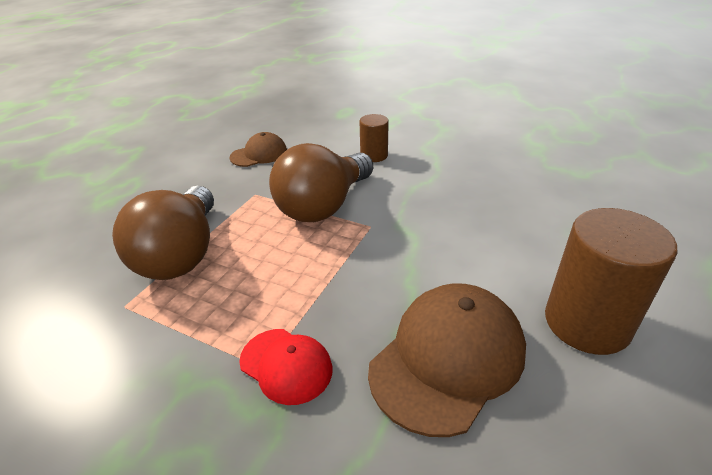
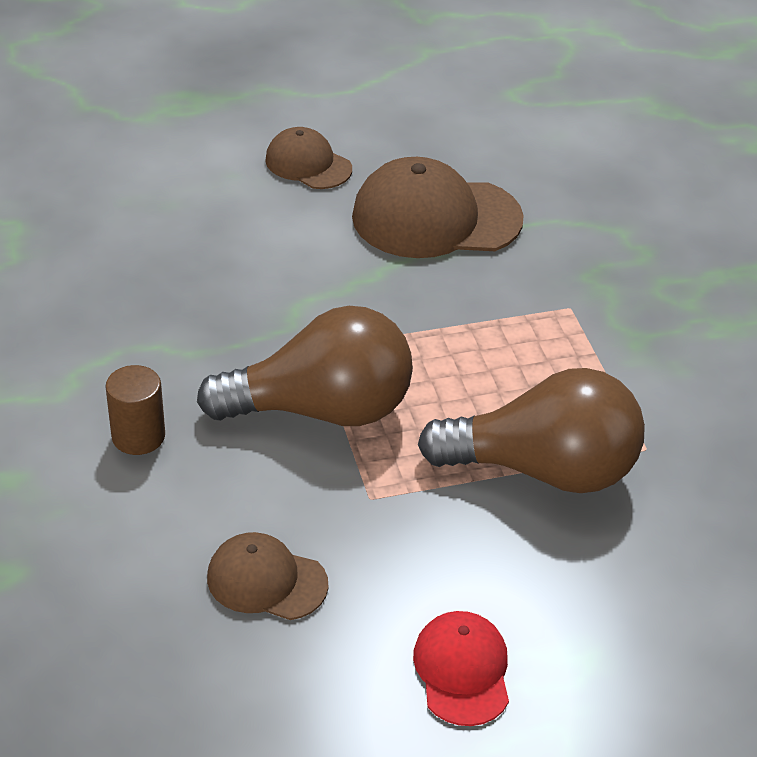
camera: 135 degrees left, 5 degrees up
brown light bulb [112,186,214,280] -> brown light bulb turned 45 degrees clockwise [418,368,645,493]
red cap [239,329,333,405] -> red cap moved to [413,611,509,726]
brown cylinder [545,208,678,355] -> brown cap [265,127,352,189]

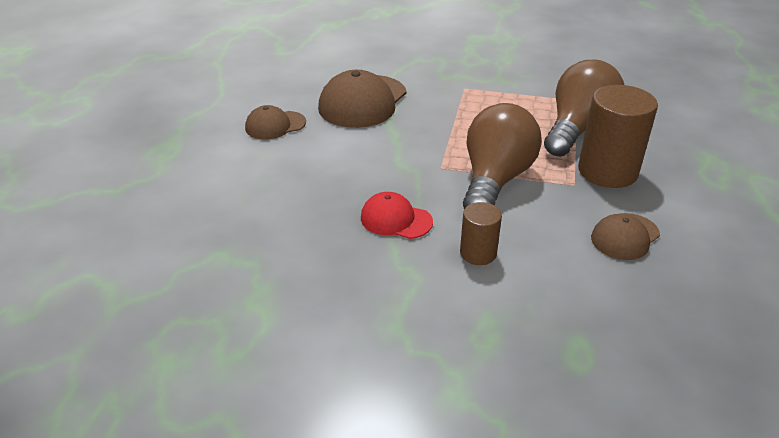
camera: 60 degrees left, 5 degrees down
red cap [413,611,509,726] -> red cap moved to [361,192,433,239]
none -> brown cylinder [578,85,658,188]

